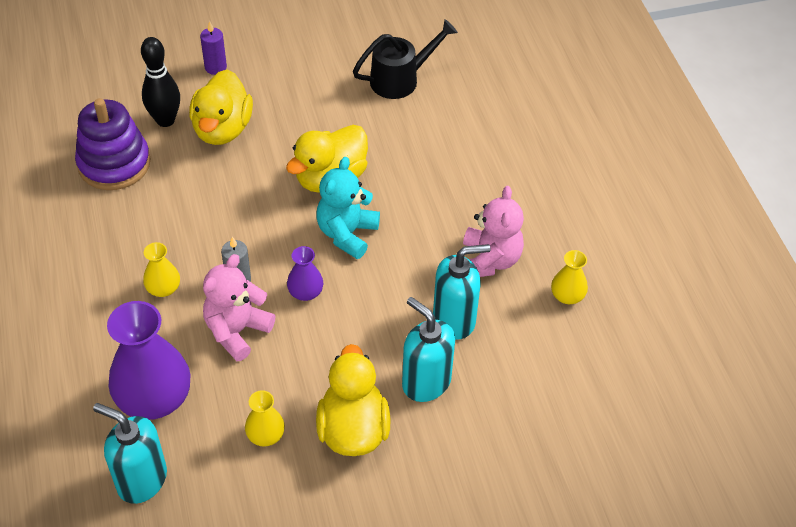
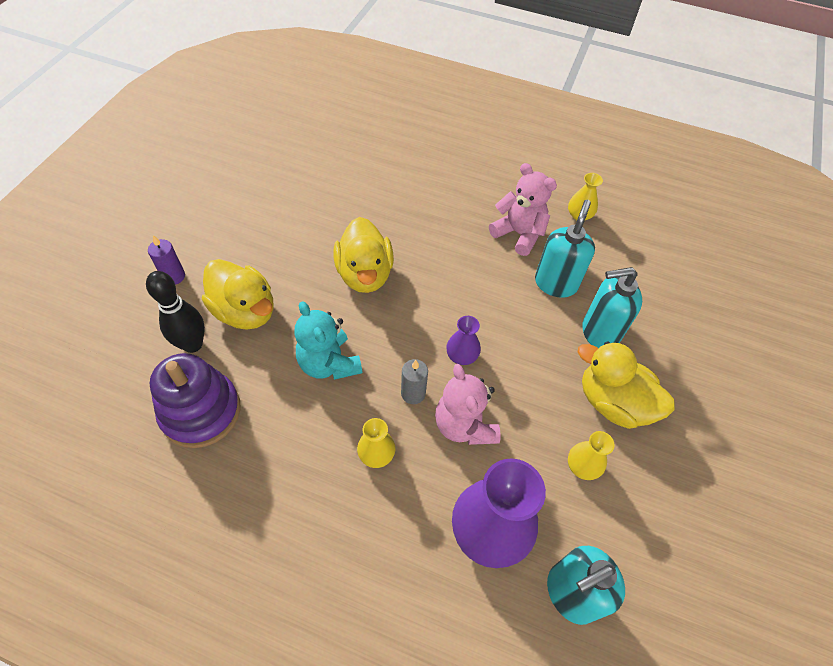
camera: 55 degrees left, 5 degrees up
turquoise teddy bear [317,157,380,259] -> turquoise teddy bear moved to [294,301,362,380]
black watering can [353,19,458,99] -> none

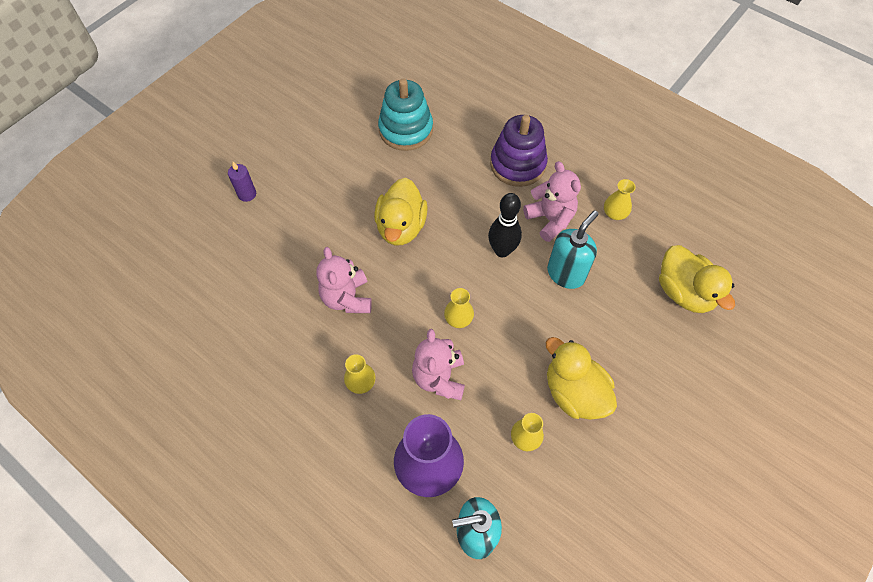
camera: 20 degrees right, 5 degrees up
black bowling pin [146,271,205,353] -> black bowling pin moved to [488,193,522,257]
purple stacking toy [150,353,241,448] -> purple stacking toy moved to [490,115,548,187]
yellow duck [202,259,274,330] -> yellow duck moved to [659,245,735,313]
turquoise teddy bear [294,301,362,380] -> pink teddy bear [317,247,372,313]
grey candle [401,359,428,404] -> none
purple vase [446,316,481,365] -> yellow vase [444,288,474,328]
turquoise soap dispenser [583,267,642,348] -> none
none -> turquoise stacking toy [378,79,433,151]

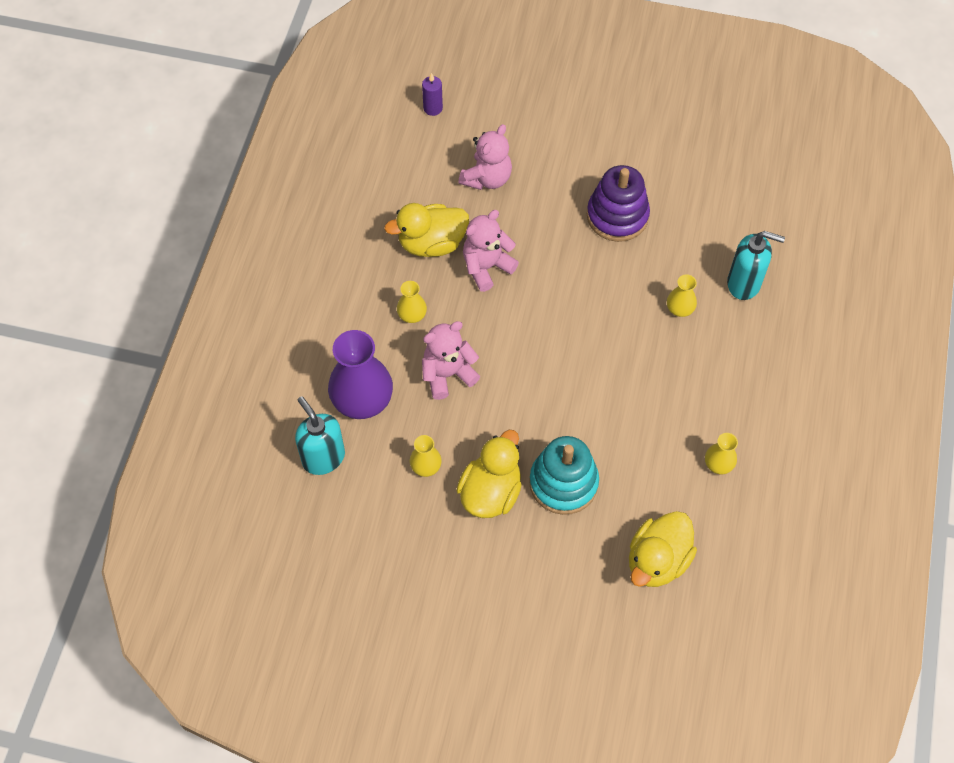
camera: 65 degrees right, 0 degrees up
purple candle [228,162,256,202] -> purple candle moved to [422,73,443,116]
yellow duck [374,178,428,246] -> yellow duck moved to [384,203,469,257]
turquoise stacking toy [378,79,433,151] -> turquoise stacking toy moved to [529,436,599,515]
yellow vase [444,288,474,328] -> yellow vase moved to [667,274,697,317]
black bowling pin [488,193,522,257] -> none
purple stacking toy [490,115,548,187] -> purple stacking toy moved to [587,165,650,242]
pink teddy bear [523,161,581,242] -> pink teddy bear moved to [458,124,512,190]
turquoise soap dispenser [547,210,598,289] -> turquoise soap dispenser moved to [727,231,785,300]

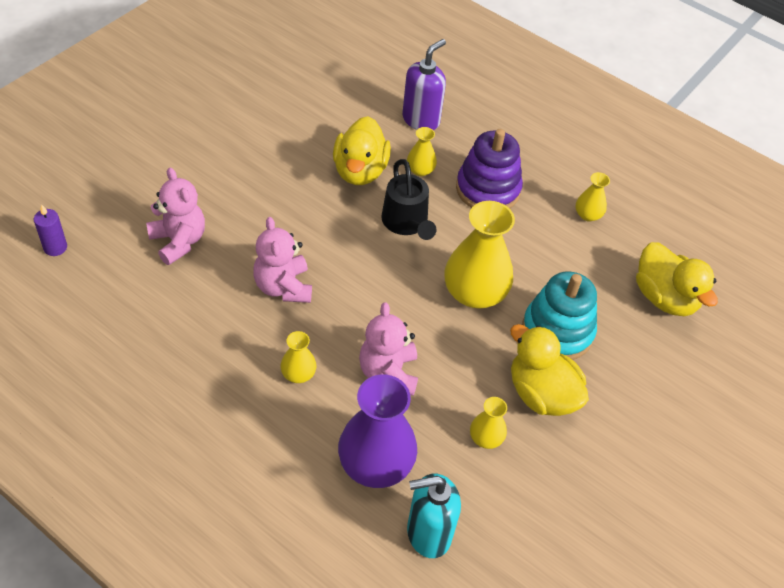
camera: 70 degrees left, 10 degrees down
yellow duck [384,203,469,257] -> yellow duck moved to [333,116,391,185]
purple stacking toy [587,165,650,242] -> purple stacking toy moved to [456,129,523,209]
turquoise soap dispenser [727,231,785,300] -> purple soap dispenser [402,39,446,130]
none -> black watering can [381,159,436,240]
none -> yellow vase [444,201,515,309]

